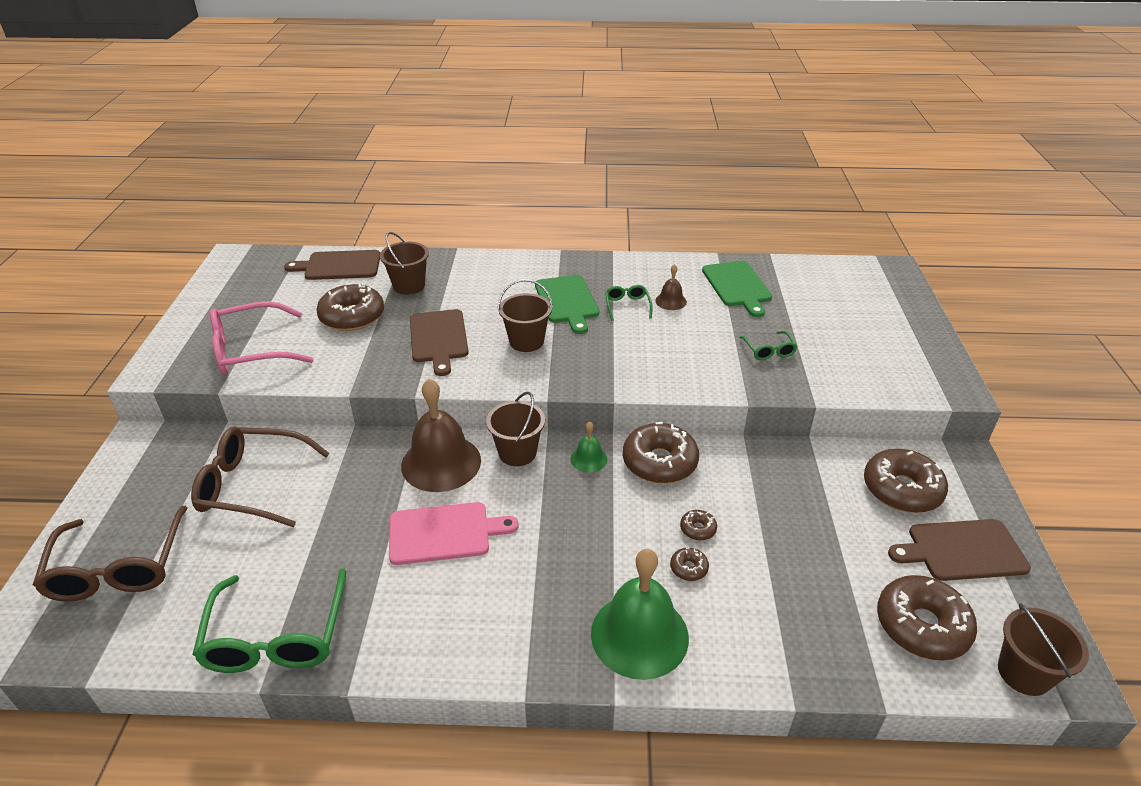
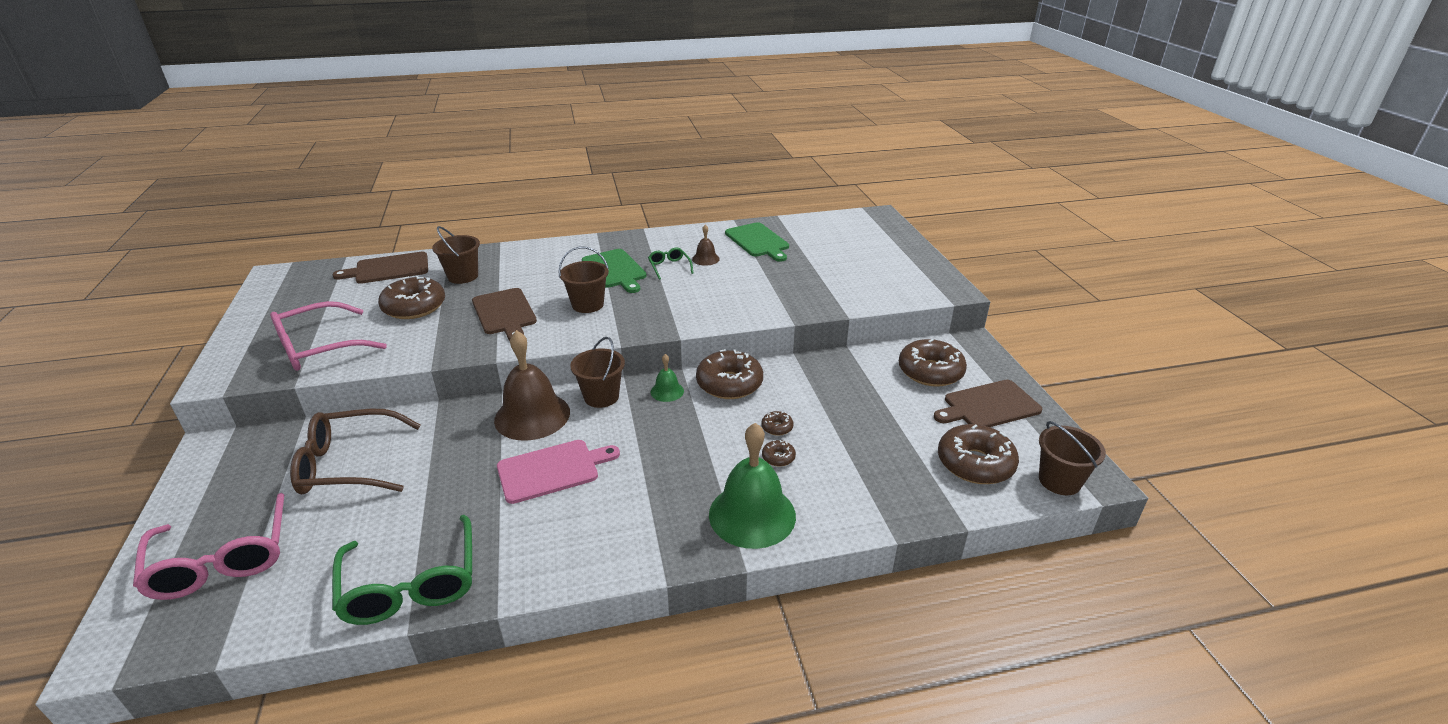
camera: 15 degrees left, 5 degrees down
brown glasses [33,506,187,602] -> pink glasses [133,493,284,600]
green glasses [739,331,798,360] -> none

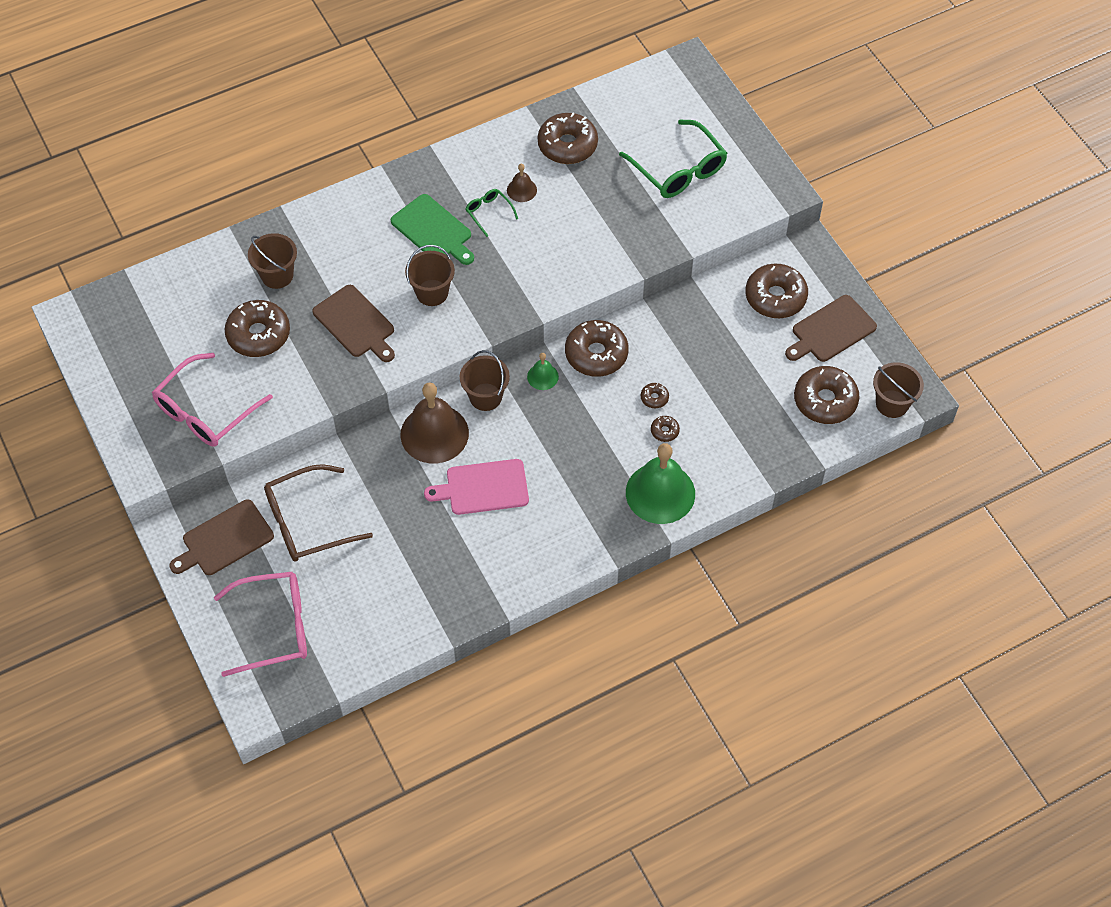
camera: 15 degrees left, 25 degrees up
pink glasses [133,493,284,600] -> pink glasses turned 60 degrees counterclockwise [214,571,307,677]
brown cutting board [332,252,428,284] -> brown cutting board moved to [169,499,274,575]
green glasses [332,515,472,625] -> green glasses moved to [619,119,727,198]
pink cutting board [497,440,620,504] -> pink cutting board turned 150 degrees counterclockwise [424,459,529,515]
green cutting board [725,222,789,262] -> brown donut [538,113,598,164]

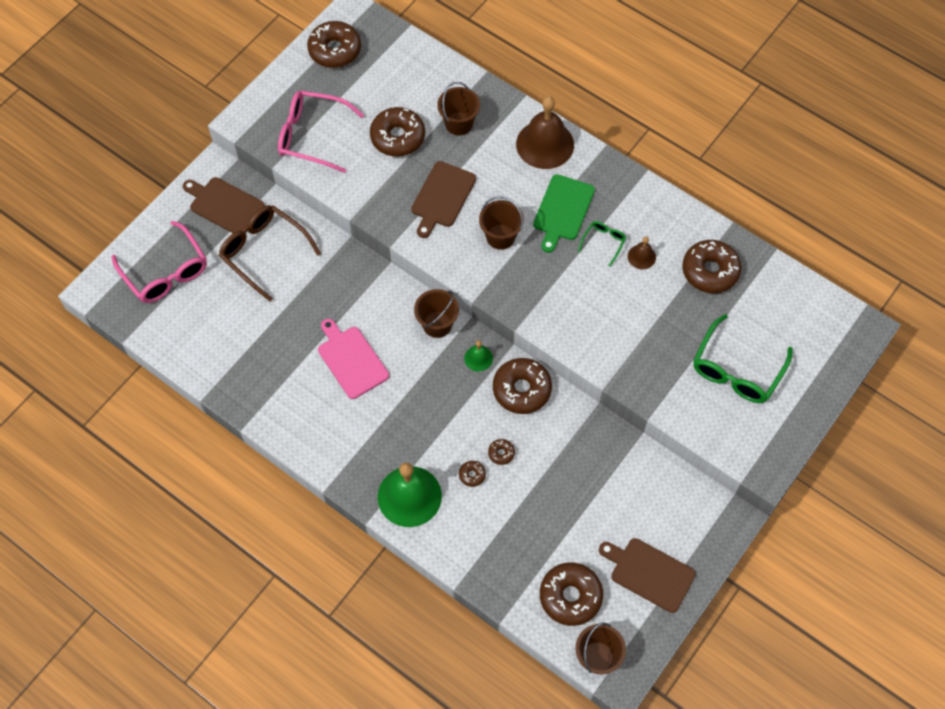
camera: 65 degrees right, 5 degrees up
brown bell [400,383,469,463] -> brown bell moved to [516,96,574,169]
brown donut [745,264,808,318] -> brown donut moved to [307,21,361,68]

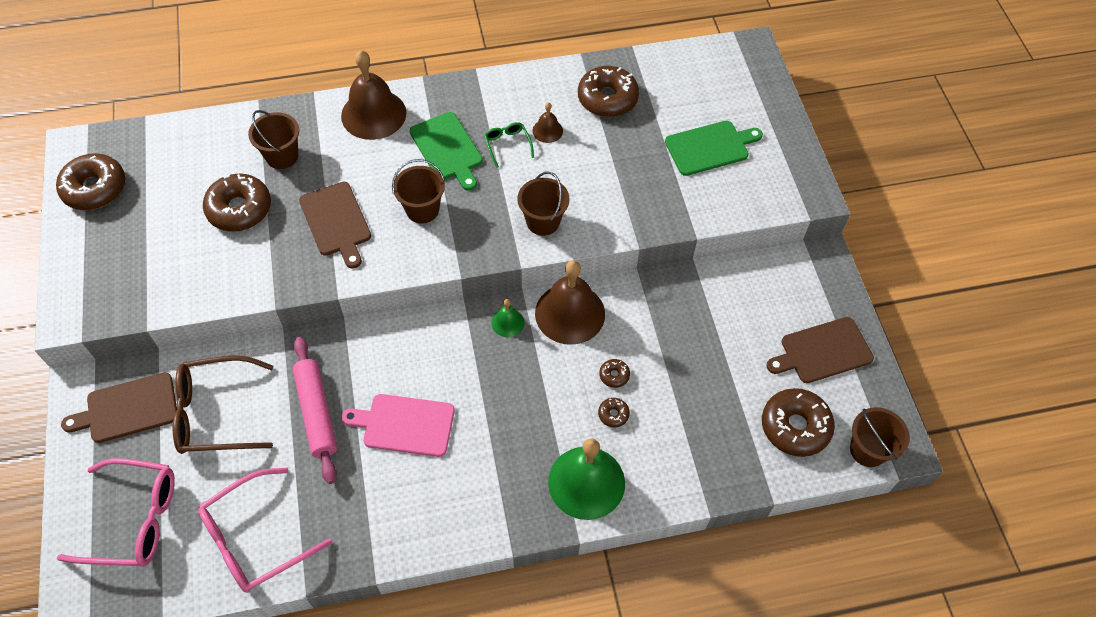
camera: 50 degrees left, 5 degrees down
pink glasses [278,91,364,173] -> pink glasses moved to [198,467,332,593]
brown bucket [414,289,459,338] -> brown bucket moved to [518,172,569,236]
brown donut [493,358,552,414] -> brown bell [535,260,605,345]
green glasses [693,314,793,403] -> green cutting board [665,121,763,176]
none -> pink rolling pin [293,337,337,484]

